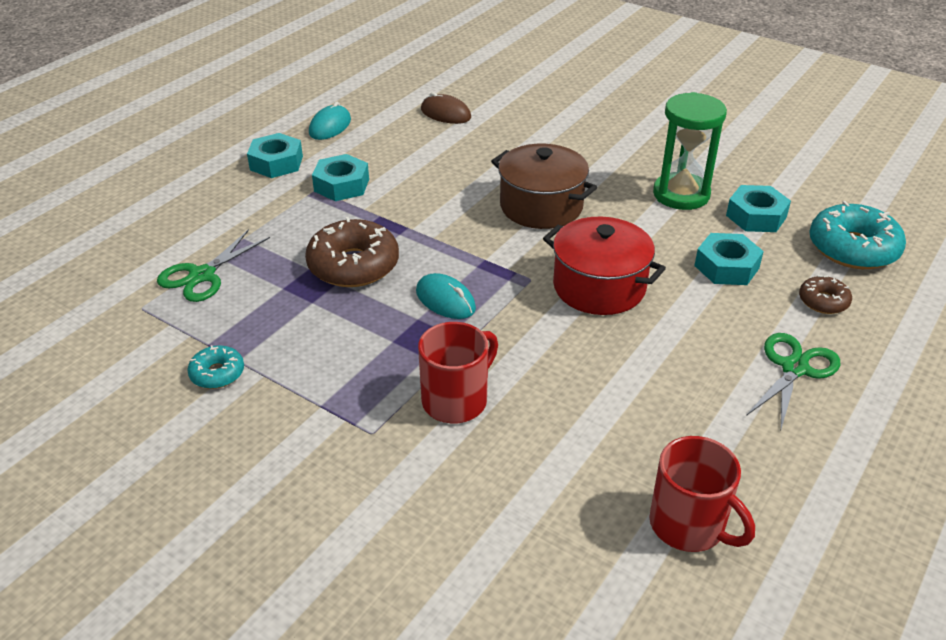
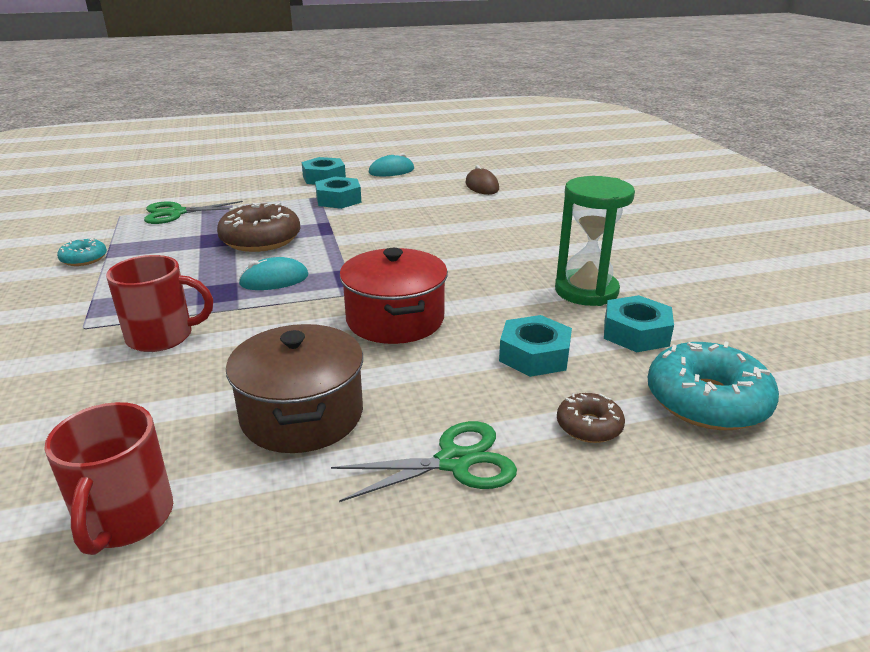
camera: 40 degrees right, 10 degrees down
turquoise mouse [416,273,476,319] -> turquoise mouse turned 75 degrees clockwise [239,257,308,290]
brown pot [491,144,597,229] -> brown pot moved to [226,324,363,453]

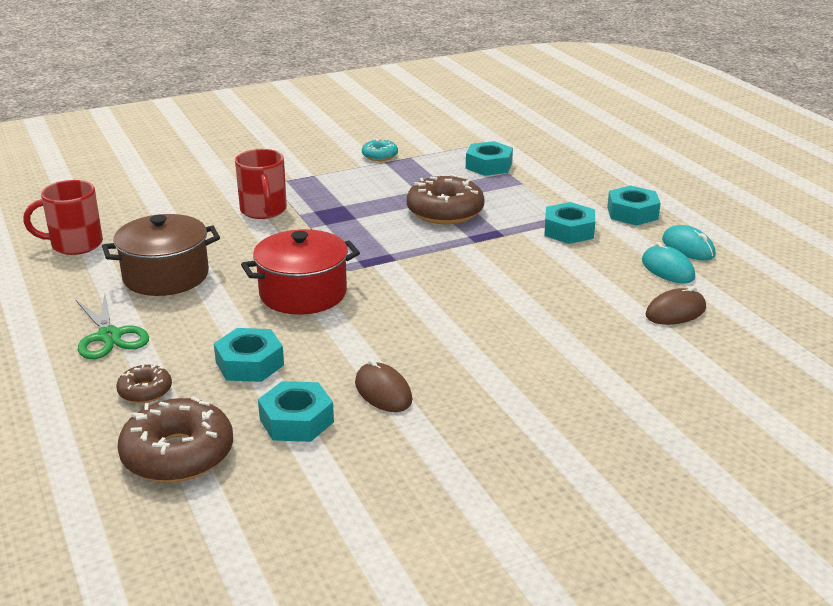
camera: 80 degrees right, 0 degrees up
green scissors [144,201,243,224] -> turquoise nut [466,141,513,176]
turquoise mouse [239,257,308,290] -> turquoise mouse moved to [642,242,695,283]
green hourglass [555,176,635,306] -> brown mouse [355,359,412,412]
turquoise donut [648,341,779,430] -> brown donut [117,396,233,483]

